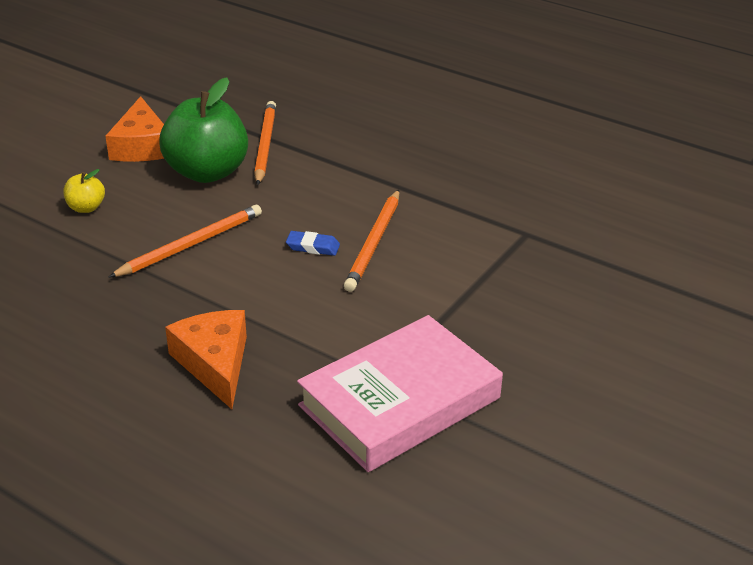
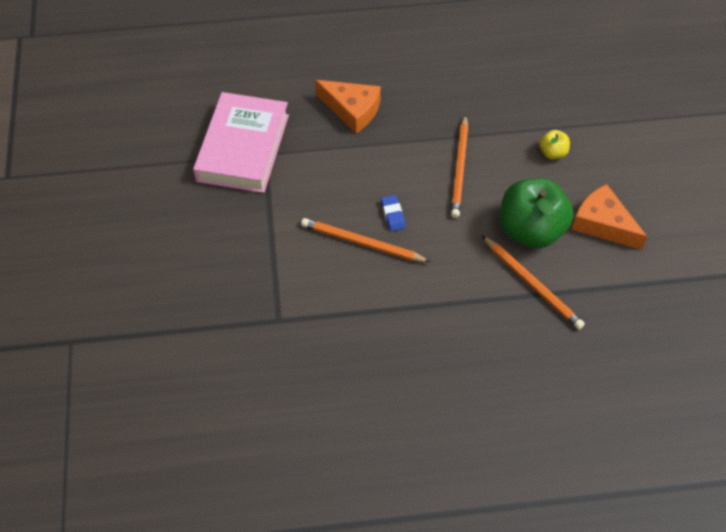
camera: 140 degrees right, 20 degrees up
blue eraser [286,231,340,256] -> blue eraser turned 75 degrees counterclockwise [381,195,406,231]
orange pencil [344,190,399,292] -> orange pencil turned 45 degrees counterclockwise [301,218,431,262]

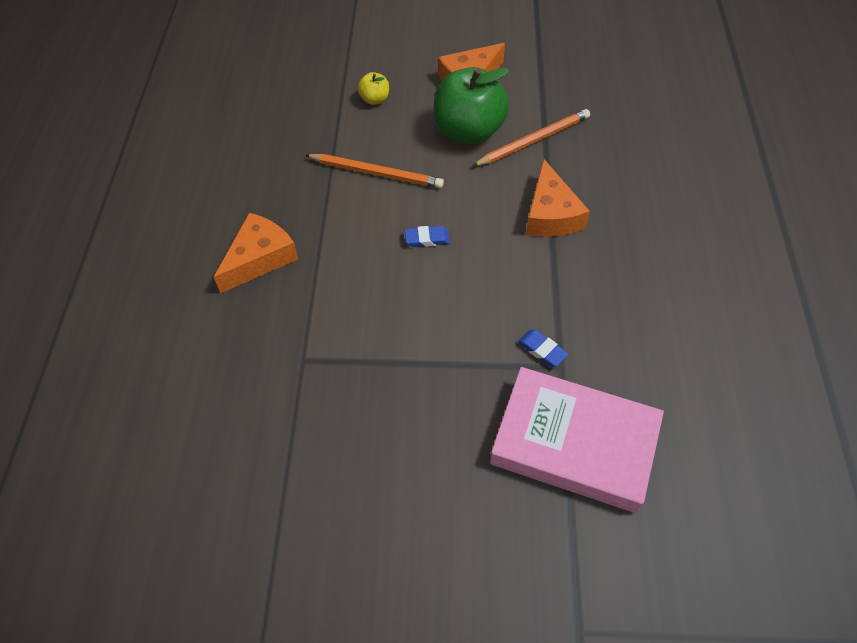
camera: 80 degrees left, 0 degrees up
pink book [193,92,289,193] -> pink book moved to [490,367,664,513]
orange pencil [301,218,431,262] -> none
none -> blue eraser [518,329,568,367]
none -> orange cheese [526,159,590,237]

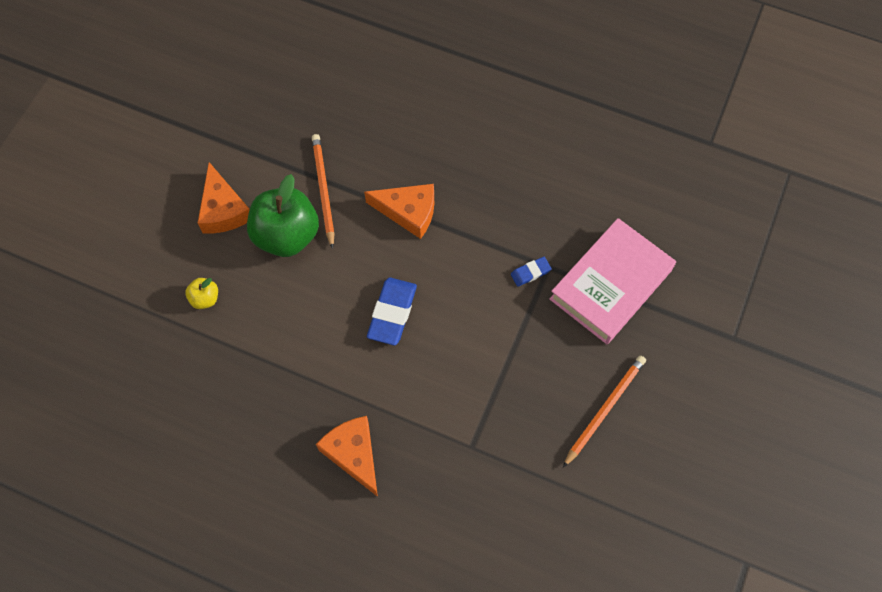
camera: 70 degrees left, 10 degrees up
orange pencil [305,154,444,188] -> orange pencil moved to [563,356,646,467]
blue eraser [405,226,450,247] -> blue eraser [367,278,417,345], size x1.88

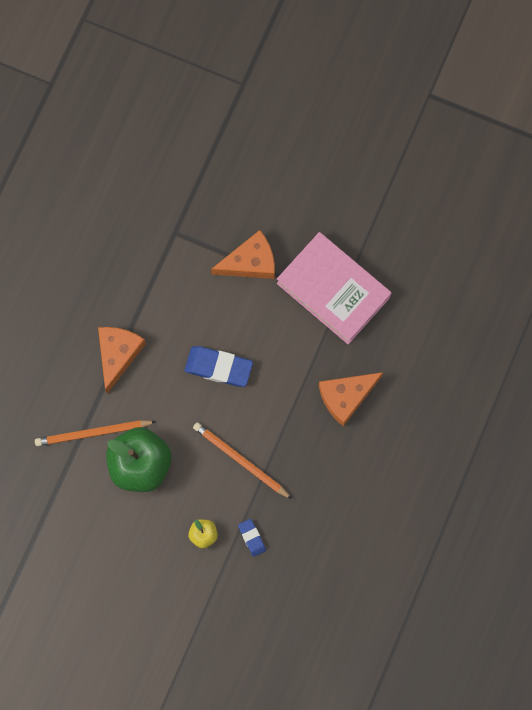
camera: 90 degrees left, 10 degrees up
orange cheese [198,162,250,234] -> orange cheese moved to [211,230,275,279]
blue eraser [511,257,552,287] -> blue eraser moved to [238,519,266,557]
pink book [549,218,676,344] -> pink book moved to [277,232,392,345]
orange pencil [563,356,646,467] -> orange pencil moved to [193,422,292,499]

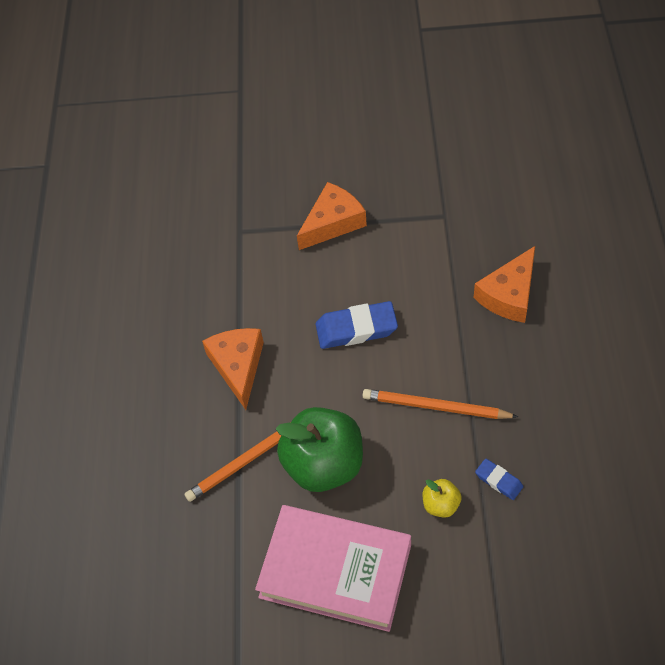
camera: 20 degrees left, 20 degrees down
pink book [277,232,392,345] -> pink book moved to [255,505,411,632]

